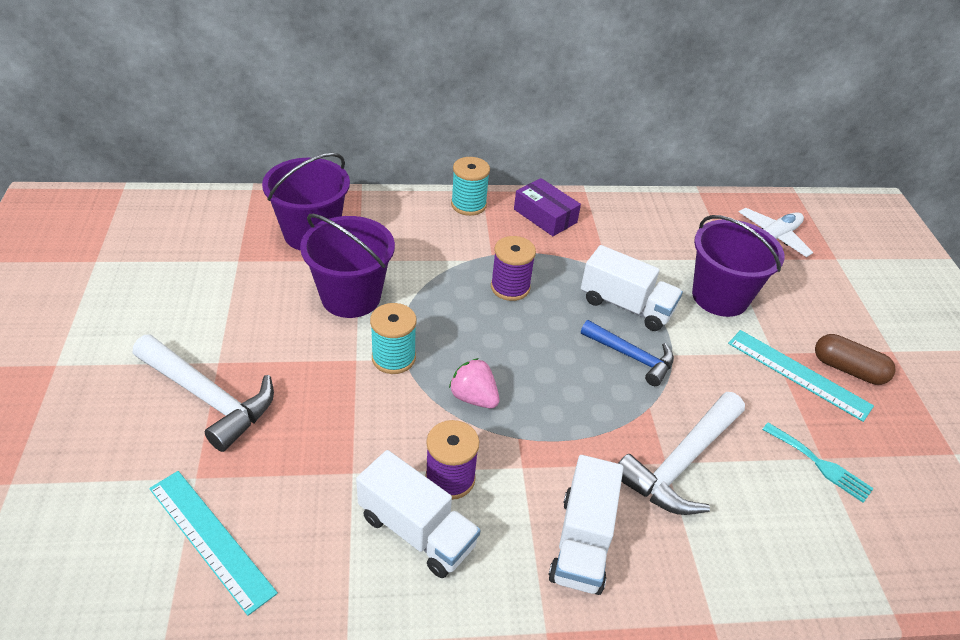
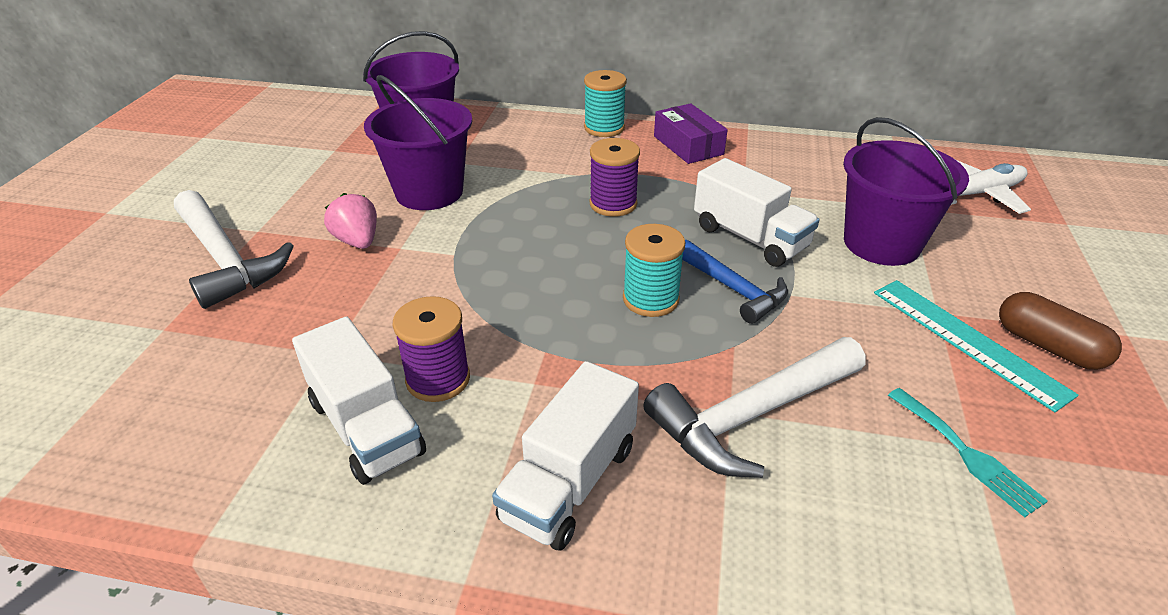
camera: 20 degrees right, 5 degrees down
turquoise ruler [149,471,278,616] -> none
turquoise spool [370,303,417,374] -> turquoise spool moved to [623,224,686,317]
pink strawberry [449,358,499,408] -> pink strawberry moved to [324,193,377,249]

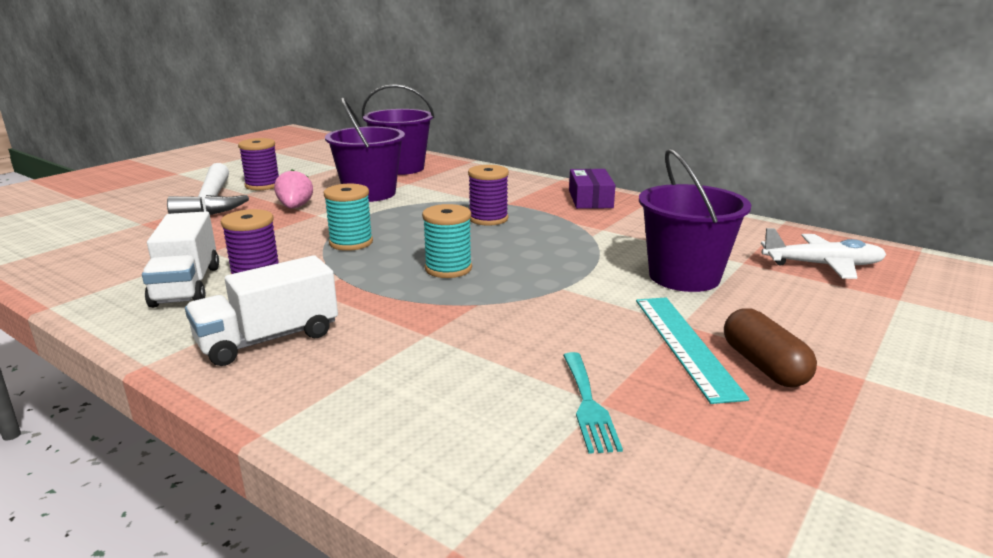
camera: 25 degrees right, 15 degrees down
turquoise spool [584,70,627,137] -> turquoise spool moved to [324,184,373,251]
white hammer [643,337,866,478] -> none
blue hammer [682,240,788,324] -> none
white truck [694,158,819,267] -> none
none -> purple spool [238,138,279,190]

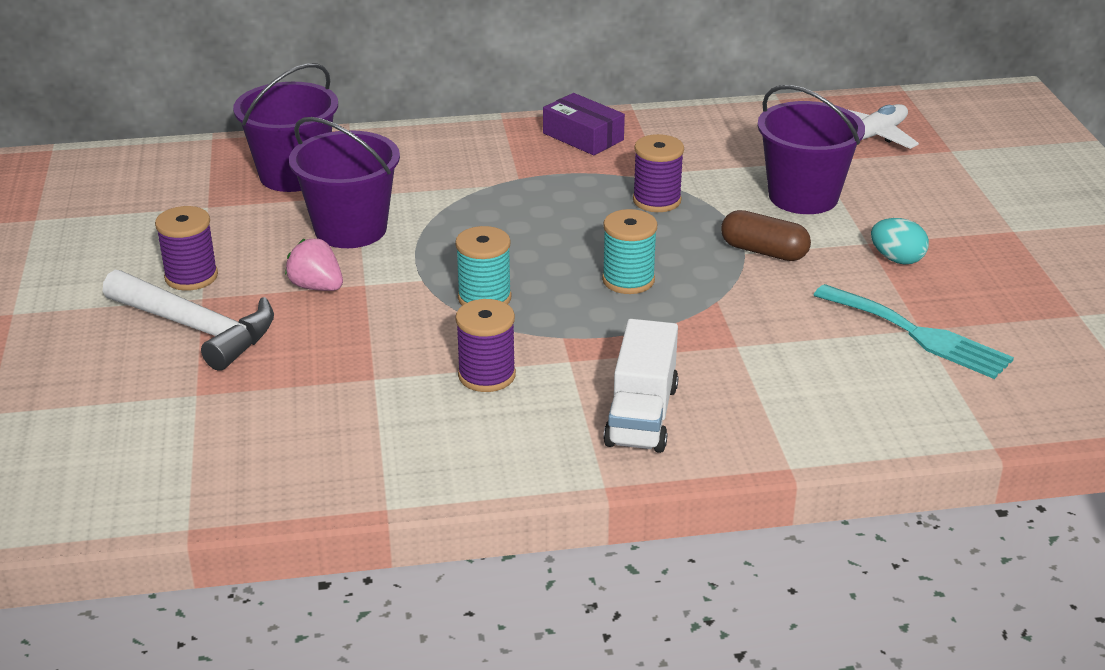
camera: 45 degrees left, 10 degrees up
white truck [142,211,219,308] -> none
purple spool [468,165,509,226] -> purple spool moved to [633,134,684,212]
turquoise fork [563,352,623,454] -> turquoise fork [814,284,1014,379], size x1.56
turquoise ruler [636,298,749,404] -> turquoise egg [871,218,929,265]
brown capsule [724,308,817,387] -> brown capsule moved to [721,210,811,261]

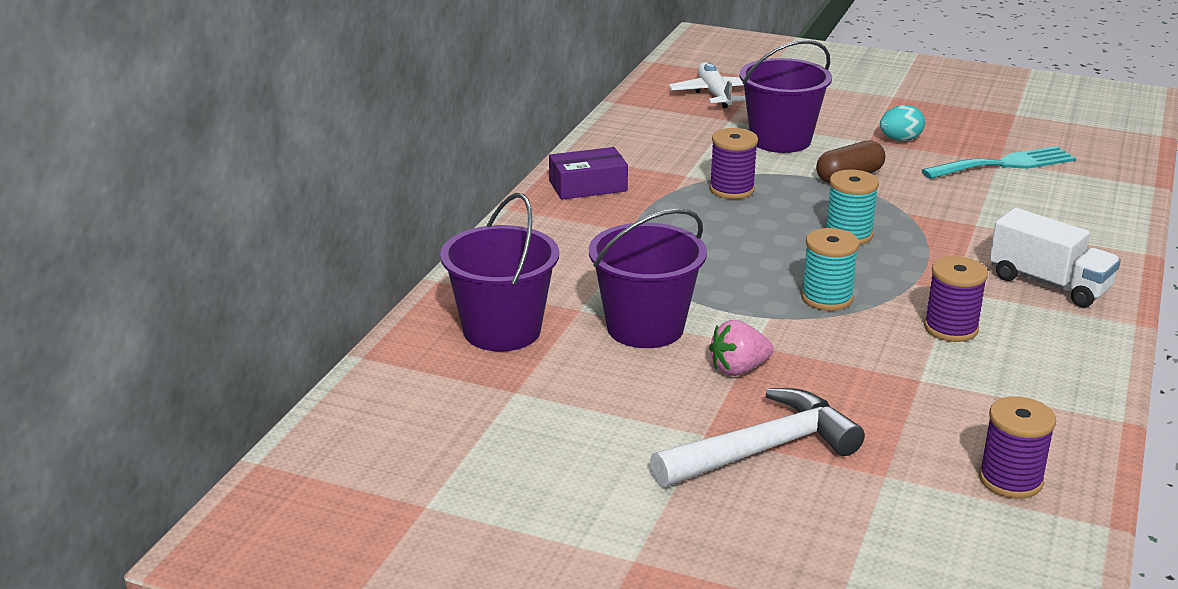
camera: 60 degrees left, 5 degrees down
purple spool [155,206,218,291] -> purple spool moved to [979,396,1056,499]

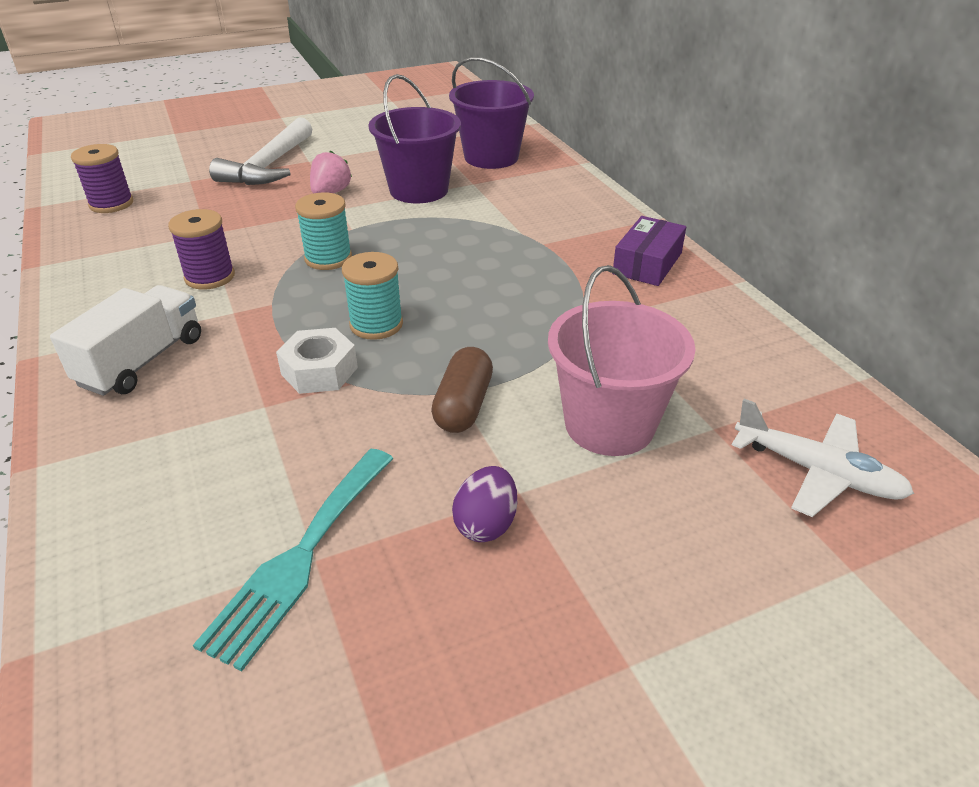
camera: 135 degrees right, 10 degrees up
purple spool [709,128,758,199] -> none
purple bucket [739,40,832,153] -> pink bucket [548,265,695,456]
turquoise egg [880,105,925,141] -> purple egg [452,466,517,542]
white truck [989,208,1121,307] -> white truck turned 120 degrees clockwise [50,285,201,396]
none -> white nut [276,328,358,394]

